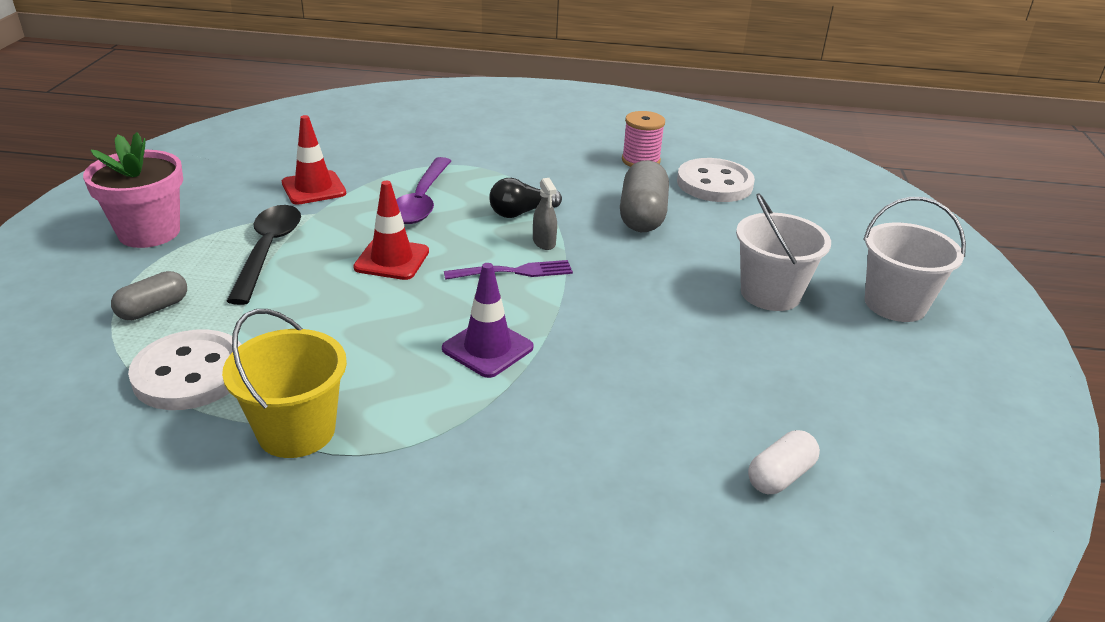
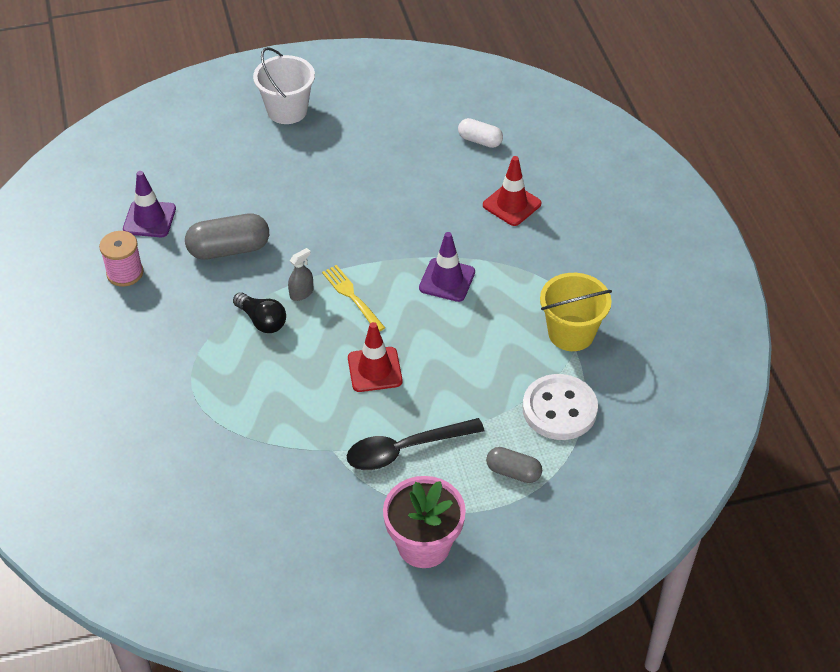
camera: 110 degrees left, 15 degrees up
red traffic cone [282,115,346,205] -> red traffic cone moved to [483,156,541,226]
purple spoon [396,157,451,224] -> none
purple fork [444,260,573,280] -> yellow fork [322,265,385,332]
white button [677,158,755,202] -> purple traffic cone [123,171,176,237]
white bucket [736,193,831,311] -> none

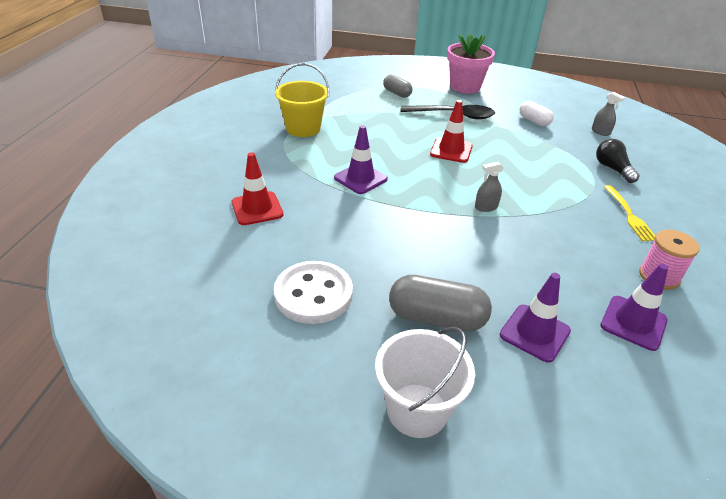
camera: 155 degrees left, 10 degrees down
grey capsule [185,213,269,260] -> grey capsule moved to [389,275,492,332]
black light bulb [233,292,286,333] -> black light bulb moved to [596,139,640,183]
yellow fork [322,265,385,332] -> yellow fork moved to [604,185,655,241]
white capsule [458,118,503,148] -> white capsule moved to [520,101,554,126]
white button [523,374,598,440] -> white button moved to [274,261,353,324]
none -> purple traffic cone [500,273,571,363]
none -> grey spray bottle [592,92,625,136]

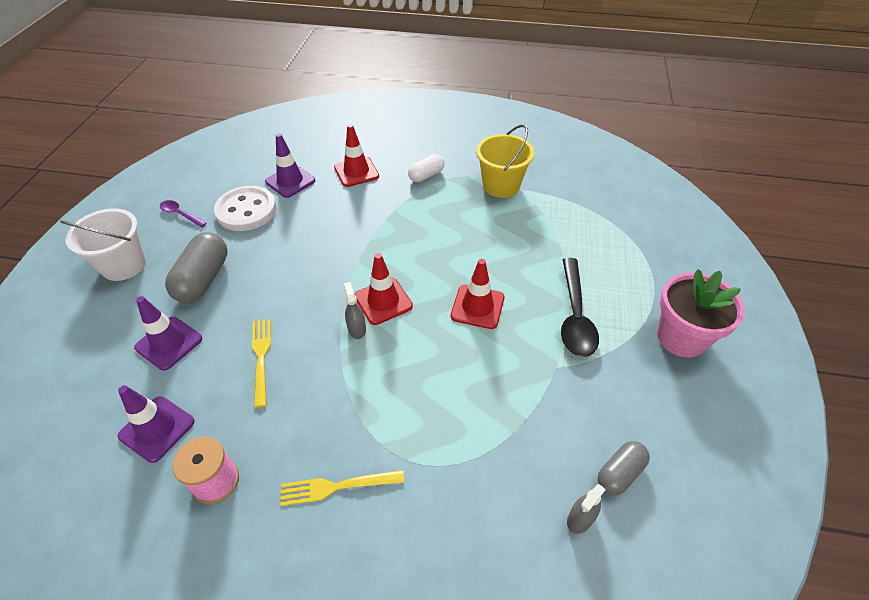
camera: 90 degrees right, 10 degrees up
purple traffic cone [334,125,388,194] -> purple traffic cone moved to [265,133,315,198]
grey capsule [383,75,412,98] -> grey capsule moved to [598,441,650,495]
white capsule [520,101,554,126] -> white capsule moved to [408,154,445,182]
black light bulb [596,139,640,183] -> none
none -> purple spoon [160,200,206,227]
none -> yellow fork [252,319,271,408]
none -> red traffic cone [355,253,413,325]

